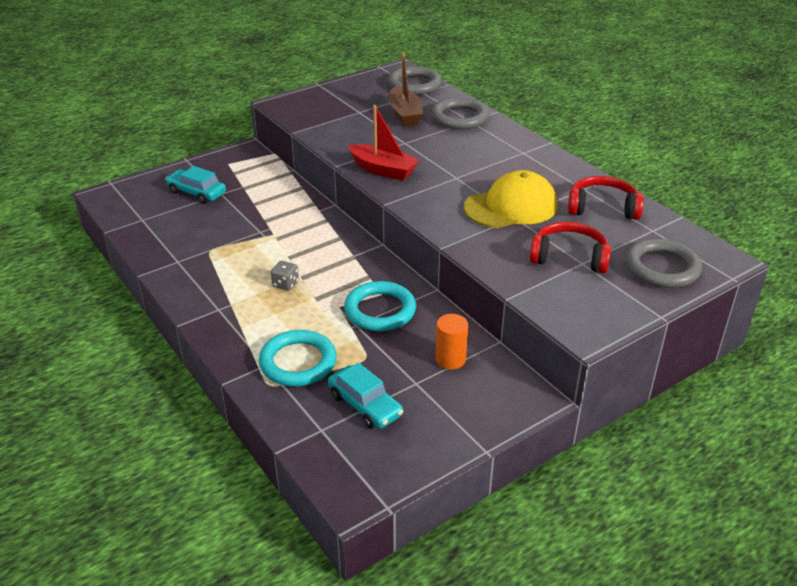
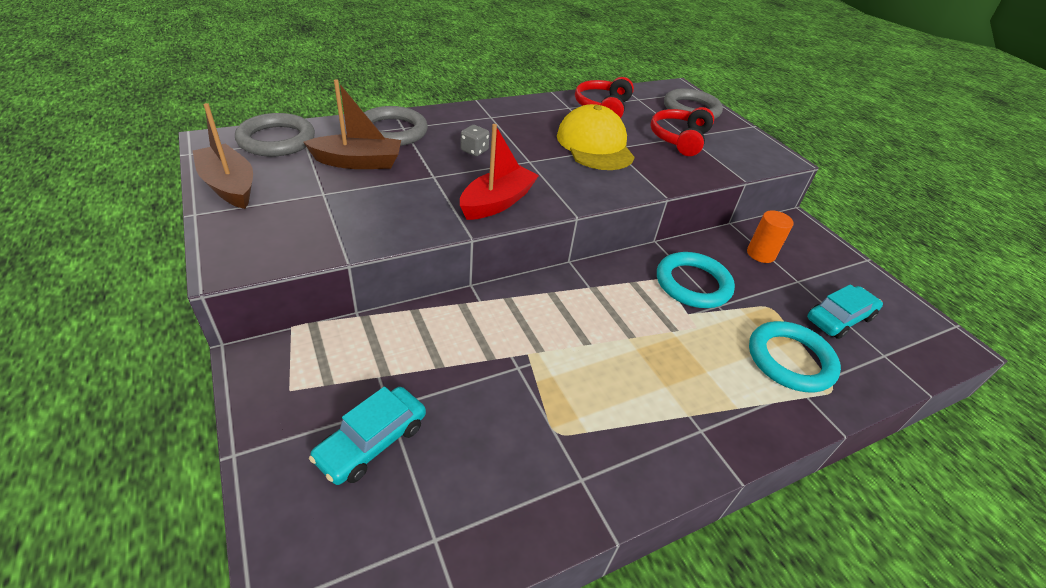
camera: 85 degrees left, 5 degrees up
grey dice [271,261,299,291] -> grey dice moved to [460,125,489,156]
none -> brown boat [193,103,253,209]

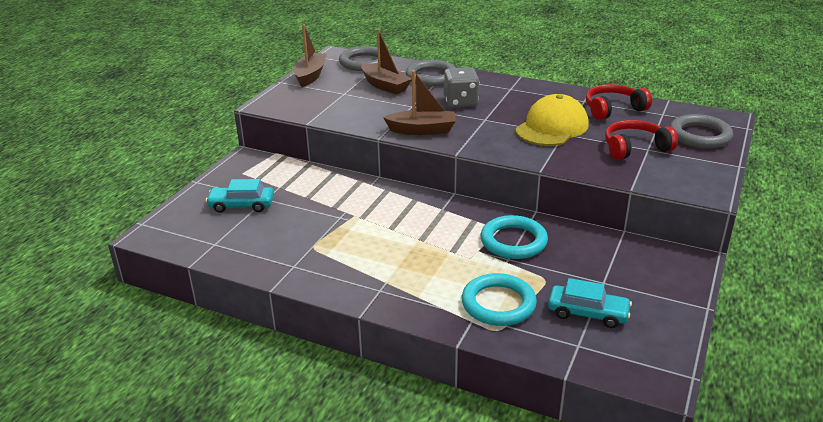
camera: 55 degrees right, 10 degrees down
red boat [460,124,539,220] -> brown boat [383,70,456,135]
grey dice [460,125,489,156] -> grey dice [443,67,480,108], size x1.85
orange cylinder [747,210,794,263] -> none

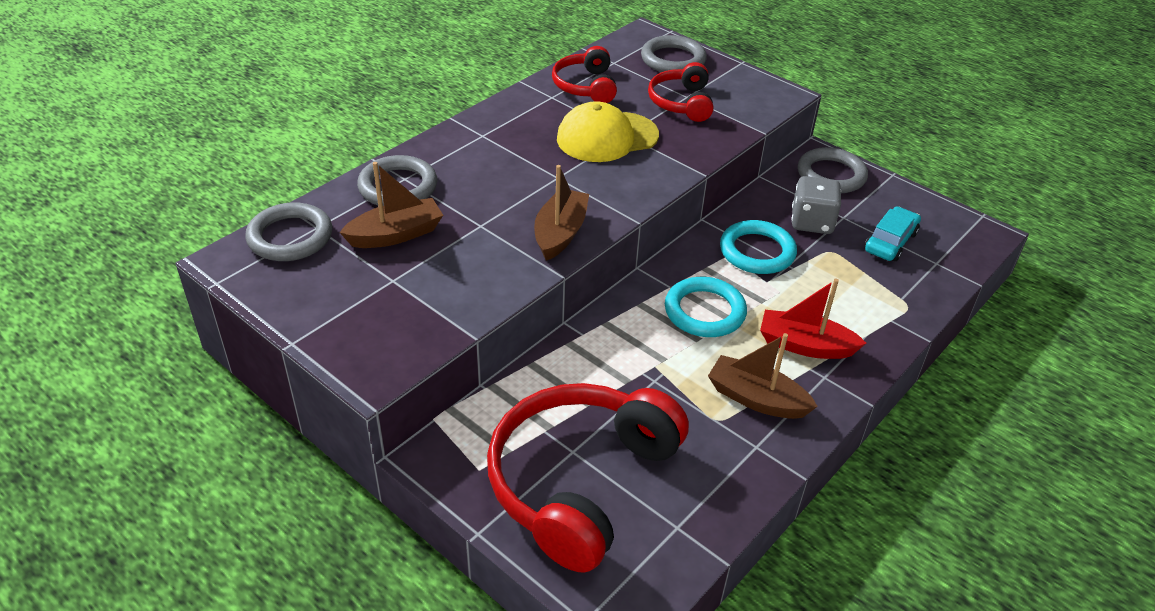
camera: 75 degrees left, 10 degrees up
turquoise car [206,179,274,213] -> red headphones [487,383,689,573]
brown boat [293,24,327,87] -> brown boat moved to [708,333,818,419]
grey dice [443,67,480,108] -> grey dice moved to [791,176,841,234]
turquoise ring [462,273,537,326] -> turquoise ring moved to [665,277,747,337]
yellow cap [515,94,589,146] -> yellow cap turned 75 degrees counterclockwise [557,101,659,162]
none -> red boat [760,279,866,359]
none -> grey ring [798,147,868,193]

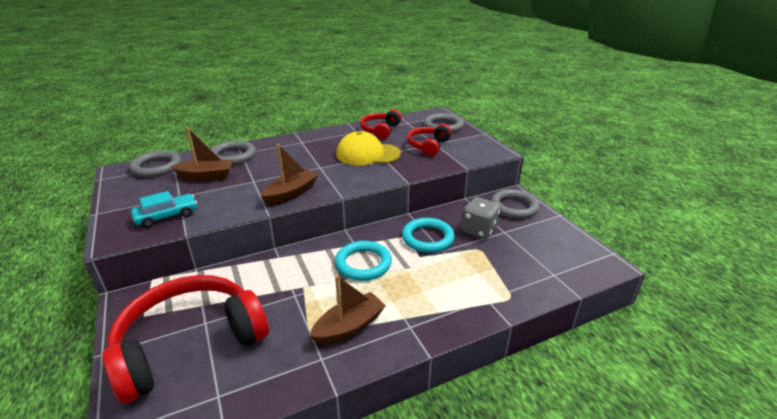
camera: 25 degrees right, 10 degrees down
brown boat [708,333,818,419] -> brown boat turned 90 degrees clockwise [309,275,386,345]
red boat [760,279,866,359] -> none
turquoise car [865,206,921,261] -> turquoise car moved to [131,191,197,228]

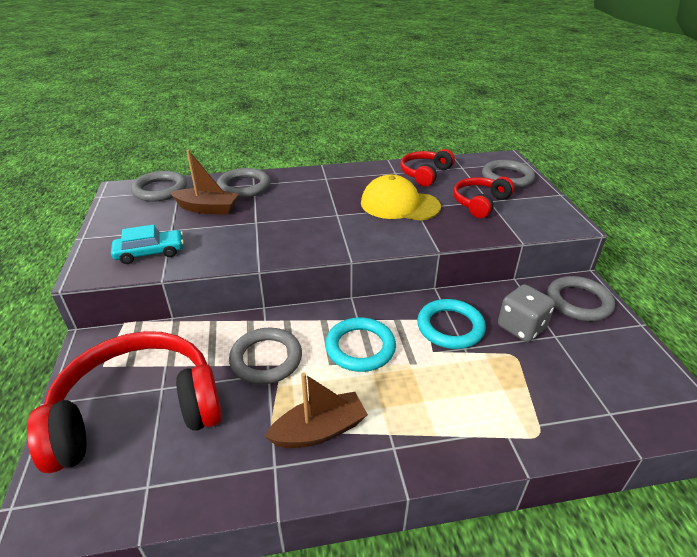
camera: 15 degrees right, 5 degrees up
brown boat [261,144,318,205] -> none
none -> grey ring [229,328,302,384]

